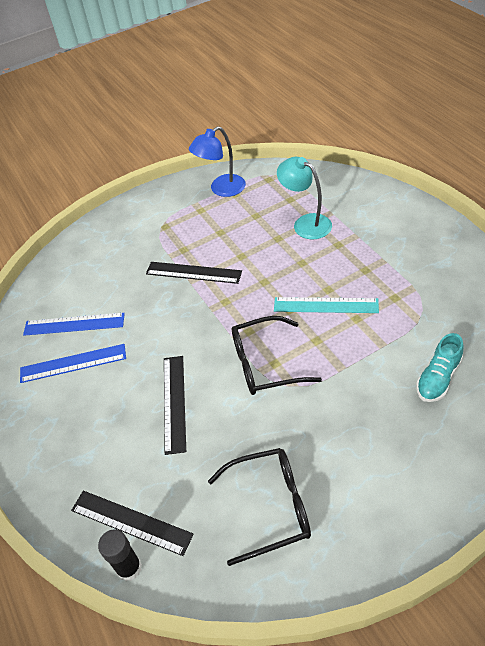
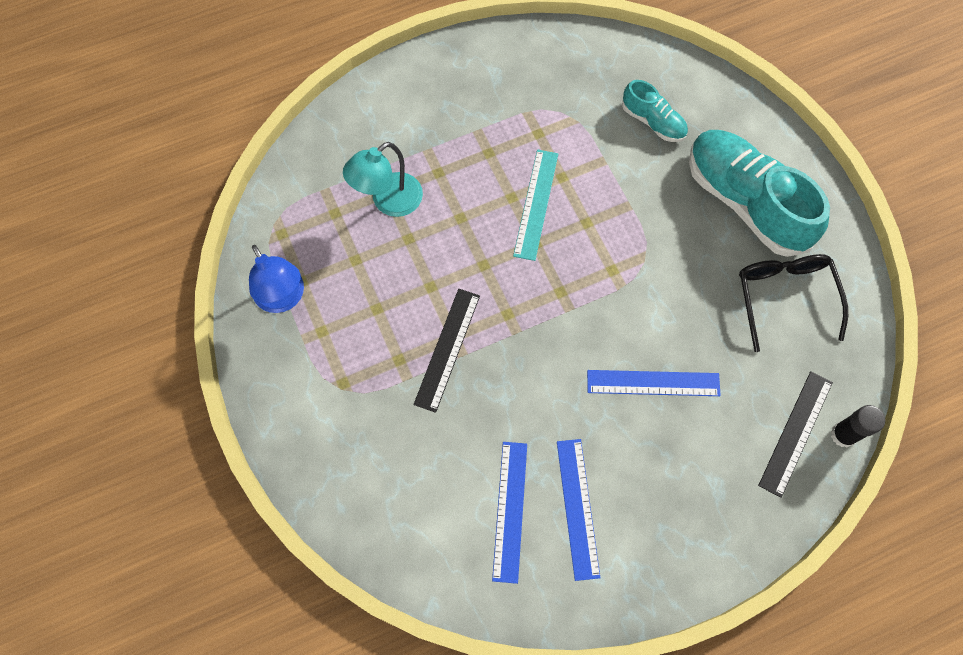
camera: 90 degrees left, 20 degrees up
black ruler [164,356,186,455] -> blue ruler [587,370,721,396]
black glasses [232,316,322,395] -> none
none -> turquoise shoe [689,130,830,257]

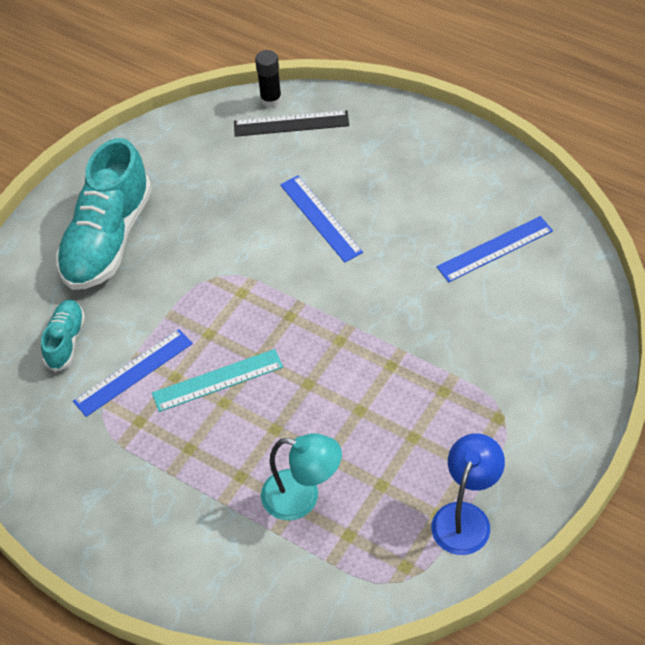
camera: 120 degrees left, 15 degrees down
black ruler [414,289,480,413] -> none
blue ruler [557,439,601,581] -> blue ruler moved to [73,329,193,417]
black glasses [739,254,848,352] -> none

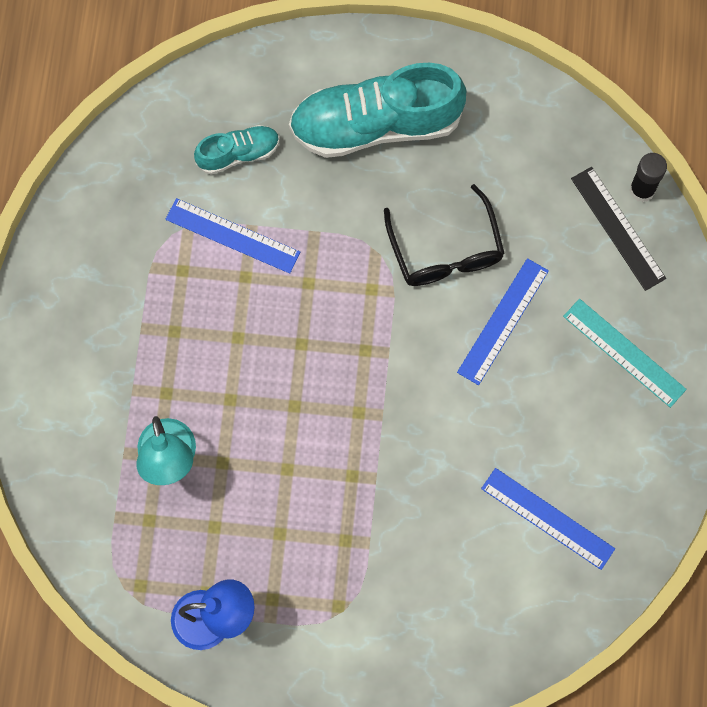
camera: 60 degrees right, 20 degrees up
turquoise ruler [152,349,283,412] -> turquoise ruler moved to [563,299,687,408]
none -> black glasses [384,184,505,286]

